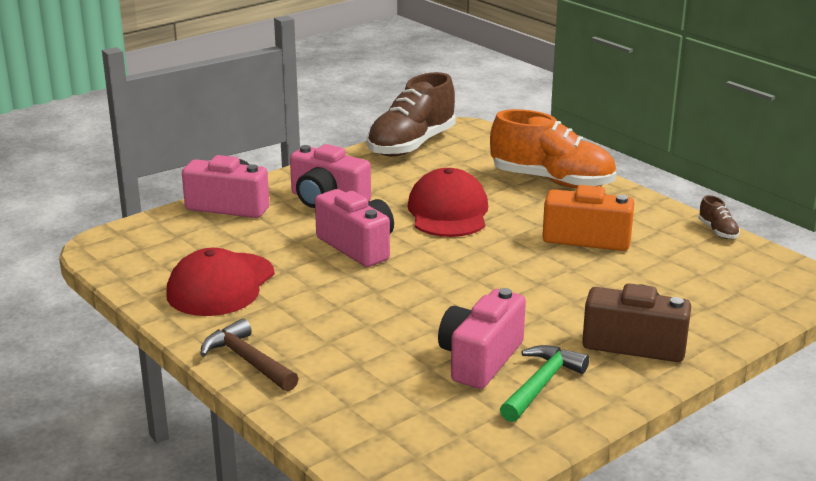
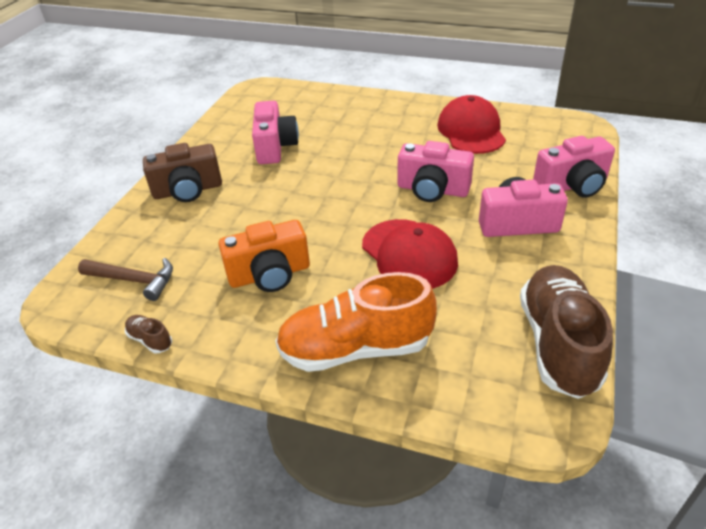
camera: 150 degrees right, 15 degrees up
brown hammer [200,318,299,391] -> brown hammer moved to [78,258,173,301]
green hammer [500,345,589,422] -> none

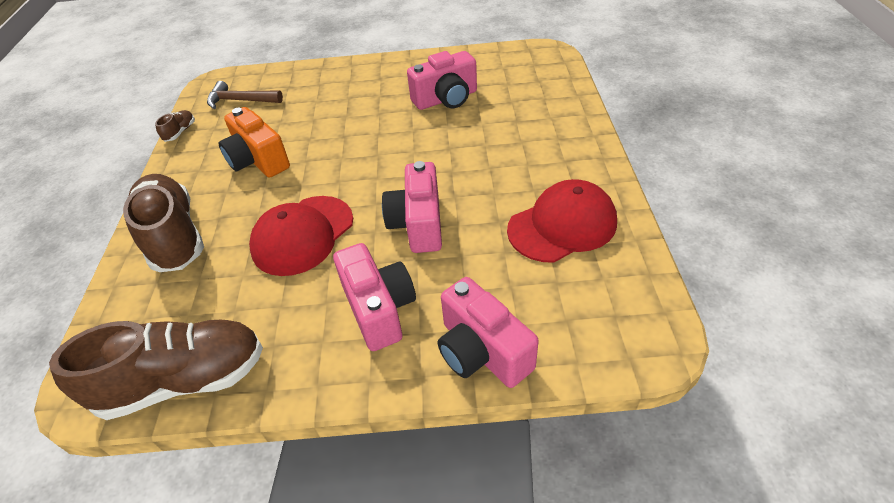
camera: 70 degrees right, 5 degrees up
brown hammer [78,258,173,301] -> brown hammer turned 105 degrees clockwise [207,81,283,109]
brown camera [143,143,222,202] -> none
orange shoe [276,272,437,372] -> brown shoe [123,174,204,272]

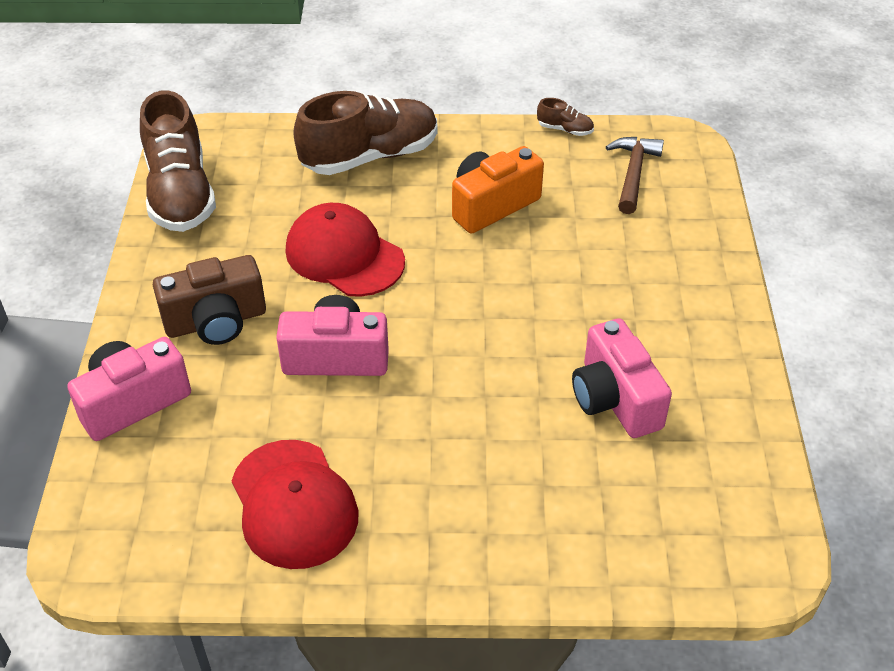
camera: 90 degrees right, 0 degrees up
pink camera [333,243,416,351] -> brown camera [153,255,266,345]

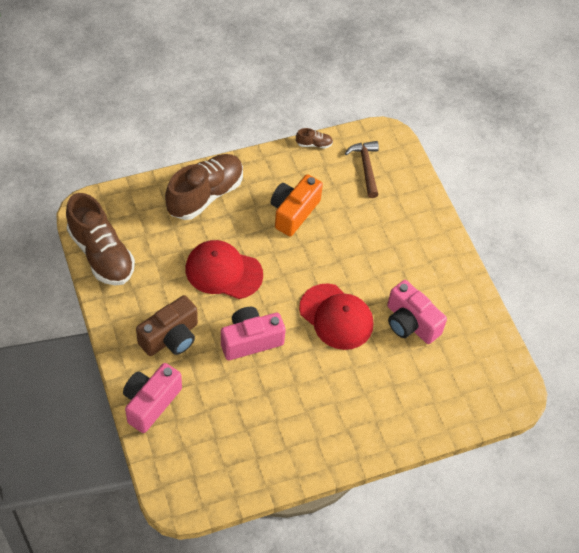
camera: 25 degrees left, 10 degrees up
red cap [231,440,358,569] -> red cap moved to [299,284,373,350]

